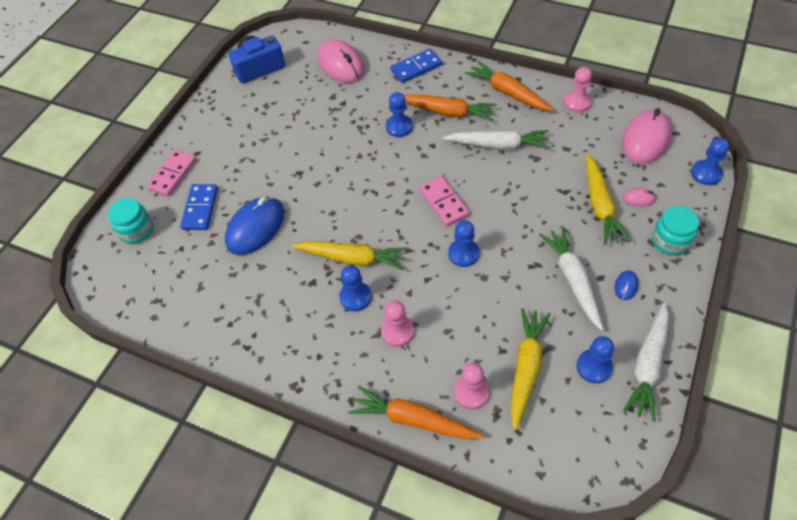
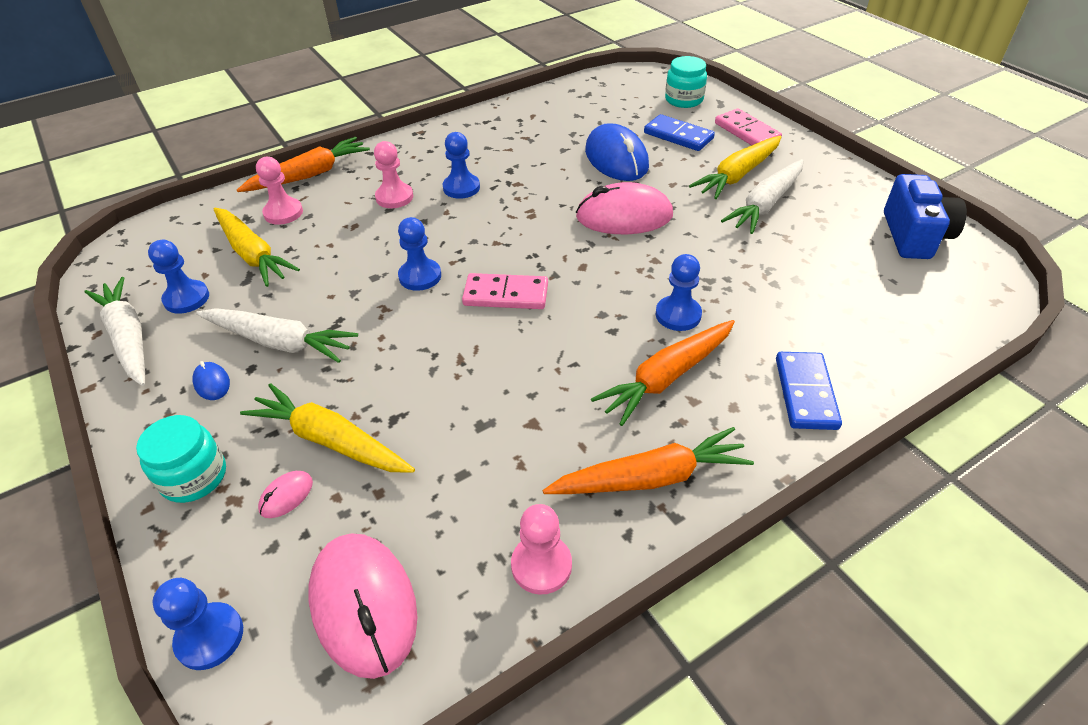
camera: 120 degrees right, 10 degrees down
yellow carrot [292,241,407,271] -> yellow carrot moved to [689,136,781,199]
pink mouse [317,39,365,83] -> pink mouse moved to [576,182,673,234]
white carrot [443,130,550,150] -> white carrot moved to [721,159,803,234]

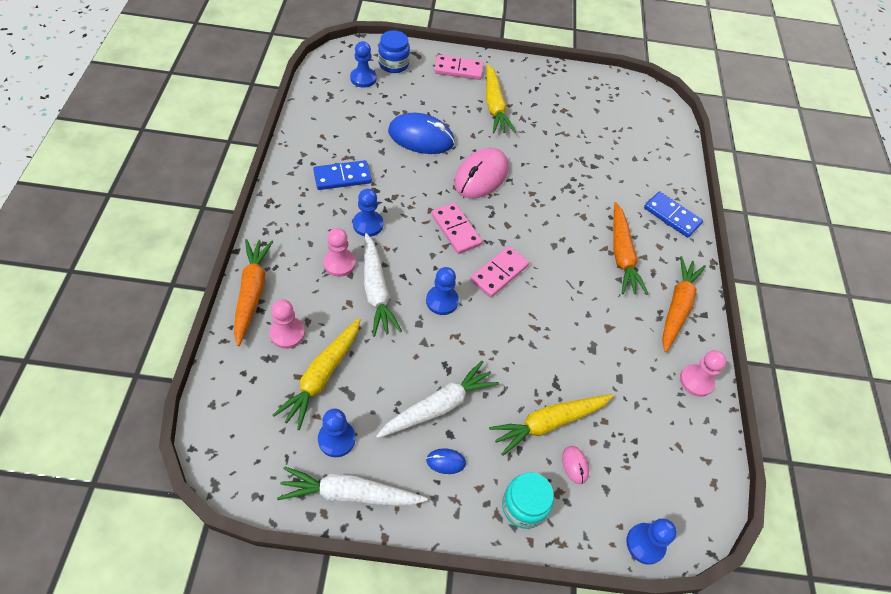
camera: 60 degrees left, 10 degrees up
yellow carrot [213,208,300,287] -> yellow carrot turned 120 degrees clockwise [273,318,361,430]
pink mouse [308,533,418,679] -> none
blue domino [644,114,715,151] -> blue domino moved to [313,160,372,190]
blue pawn [656,254,702,331] -> blue pawn moved to [350,41,376,88]
turquoise jar [665,56,707,108] -> blue jar [378,30,410,73]
white carrot [721,159,803,234] -> white carrot moved to [364,233,402,337]
blue camera [884,174,967,259] -> none
none -> pink domino [431,202,482,254]

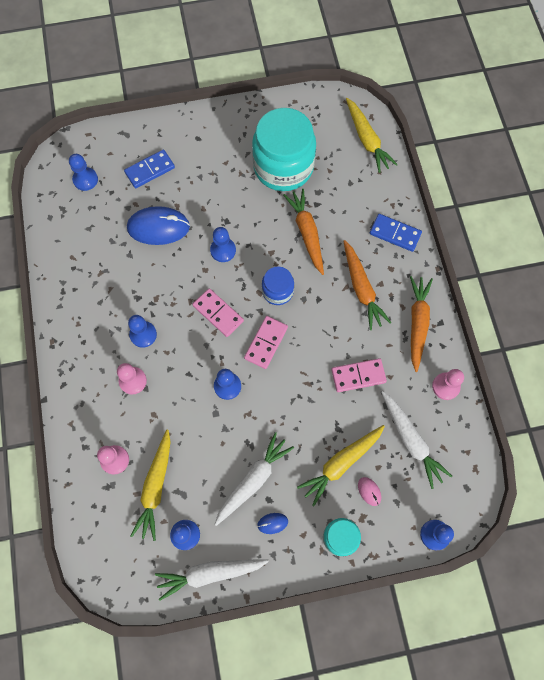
camera: 10 degrees left, 15 degrees up
orange carrot [234,239,273,346] -> orange carrot moved to [283,189,324,275]
blue domino [313,160,372,190] -> blue domino moved to [124,149,175,188]
white carrot [364,233,402,337] -> white carrot moved to [381,391,452,489]
blue jar [378,30,410,73] -> blue jar moved to [262,266,294,305]
pink domino [434,55,483,80] -> pink domino moved to [331,358,387,392]
pink mouse [454,148,509,198] -> blue pawn [210,227,236,262]
yellow carrot [486,64,516,133] -> yellow carrot moved to [346,98,398,173]
none -> turquoise jar [252,108,316,191]

